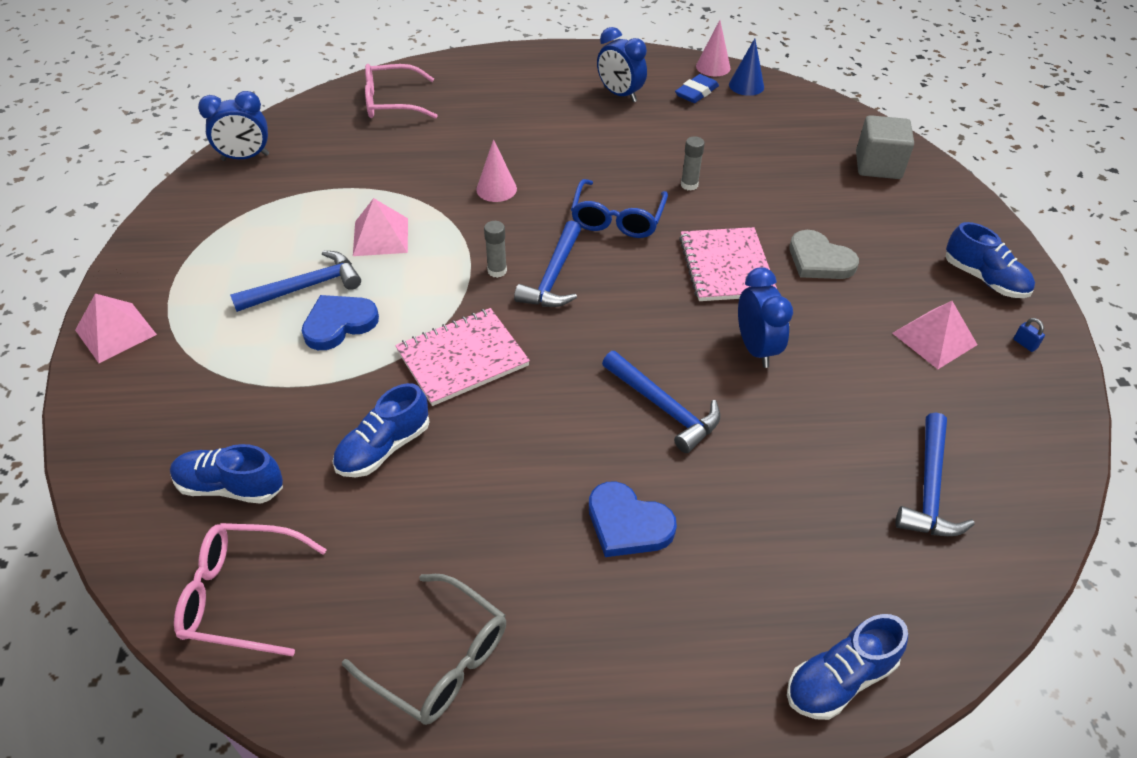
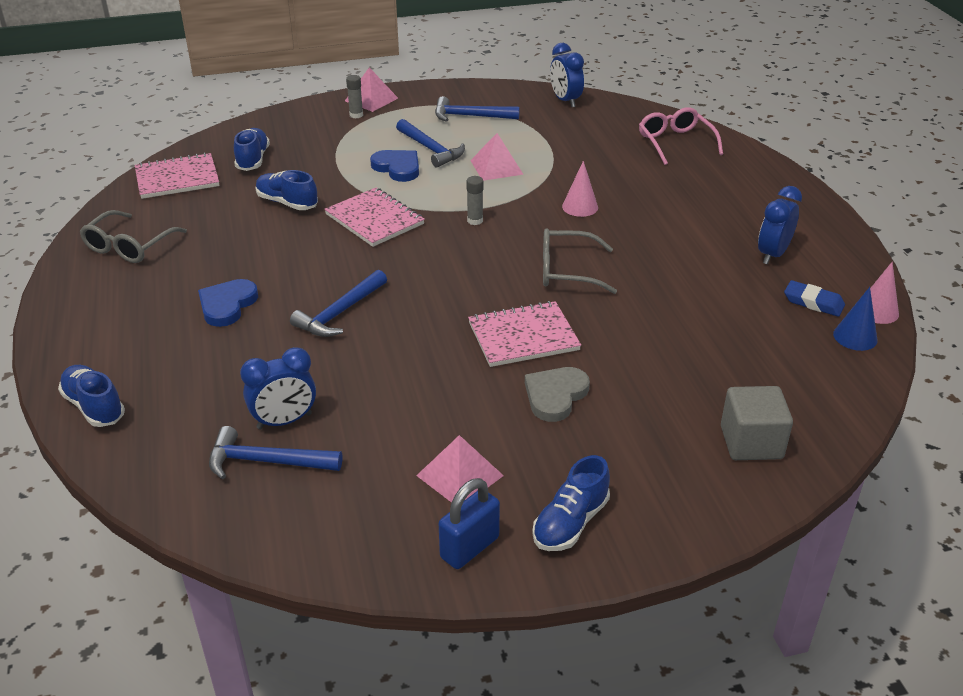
camera: 80 degrees right, 10 degrees down
pink glasses [174,523,327,656] -> pink notebook [135,152,220,199]
blue hammer [514,221,581,307] -> blue hammer moved to [435,96,520,122]
blue glasses [571,179,668,238] -> grey glasses [543,228,617,294]
grey glue stick [681,136,705,191] -> grey glue stick moved to [346,75,363,118]
blue clock [738,267,793,368] -> blue clock moved to [240,347,316,429]
blue padlock [1013,318,1045,352] -> blue padlock [439,478,500,569], size x2.39

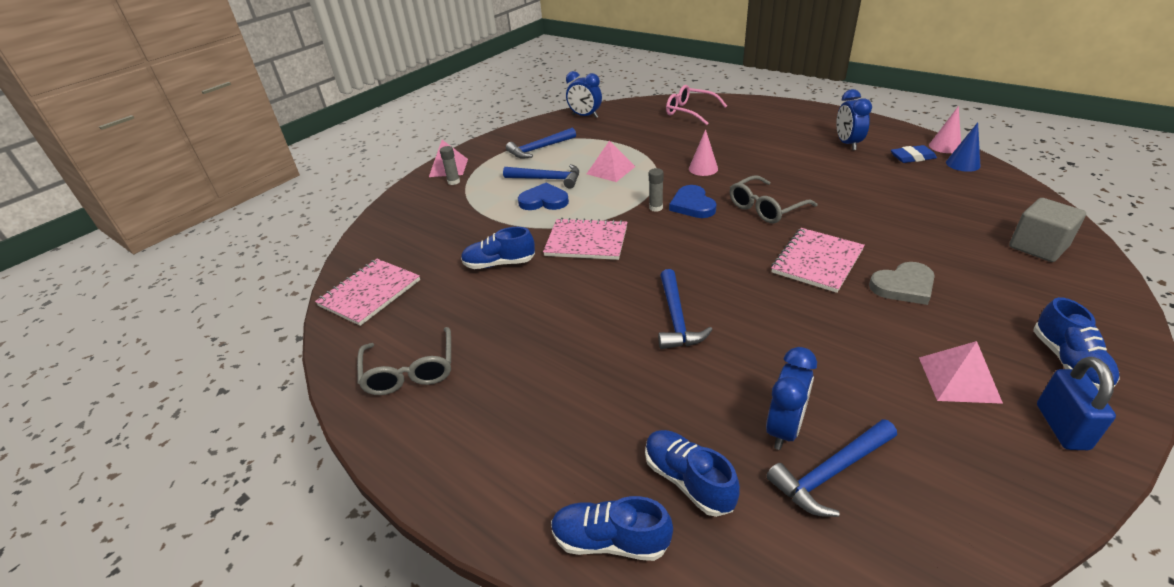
camera: 35 degrees left, 0 degrees up
blue heart [198,279,258,327] -> blue heart moved to [669,185,717,218]
blue shoe [234,128,270,171] -> blue shoe moved to [645,430,740,517]
grey heart [525,367,590,422] -> grey heart turned 105 degrees counterclockwise [869,262,935,305]

